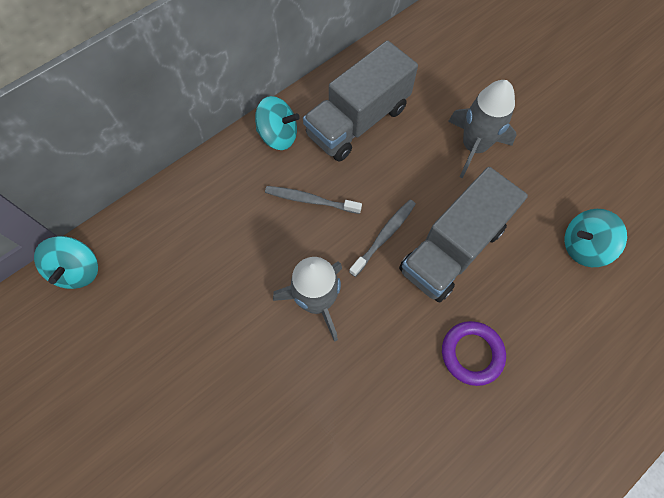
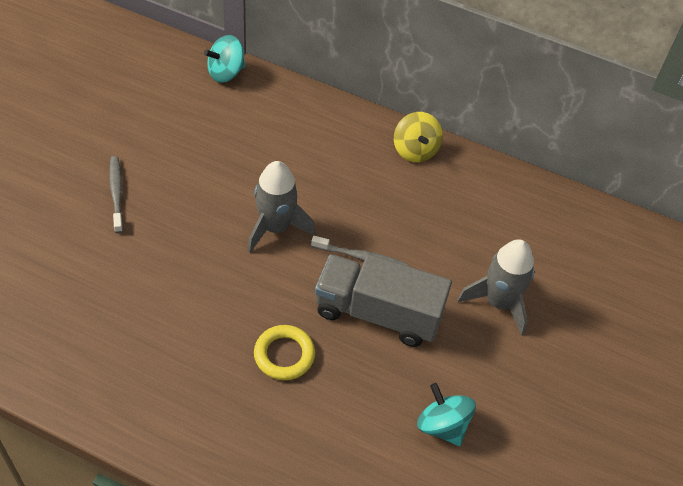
camera: 60 degrees right, 15 degrees down
turquoise spinning top [255,96,300,150] -> yellow spinning top [394,112,443,162]
grey toothbrush [265,186,362,214] -> grey toothbrush moved to [109,156,123,233]
grey truck [303,40,418,162] -> none
purple ring [442,321,506,386] -> yellow ring [254,325,315,380]

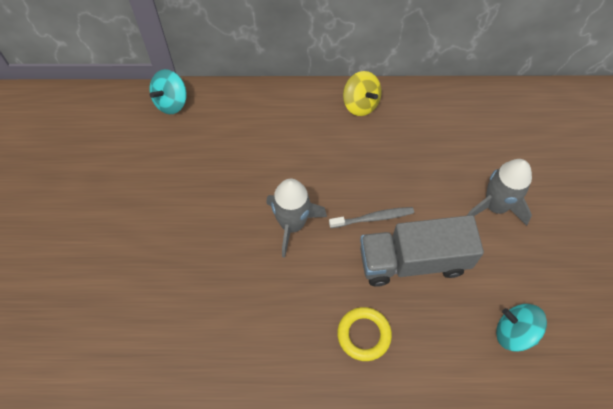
camera: 20 degrees left, 10 degrees up
grey toothbrush [109,156,123,233] -> none

